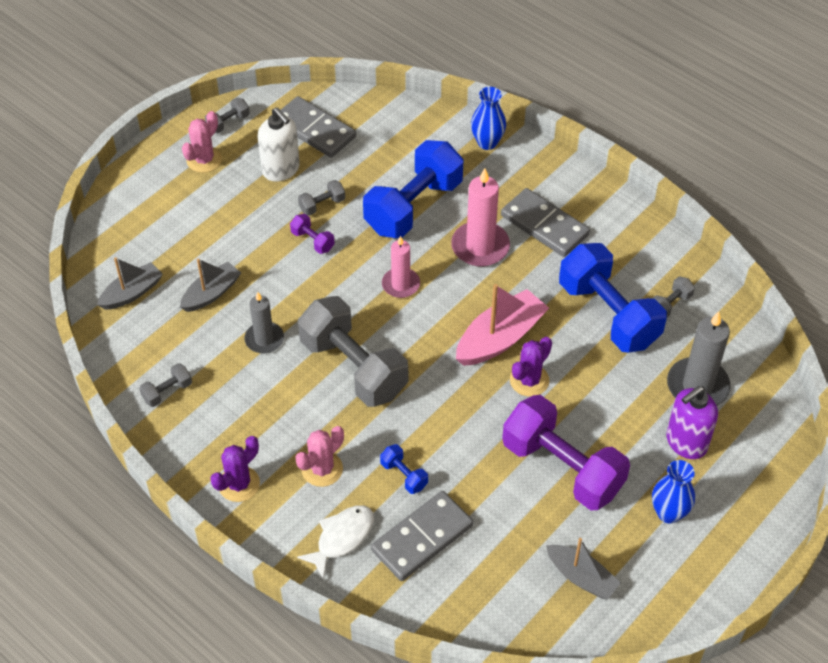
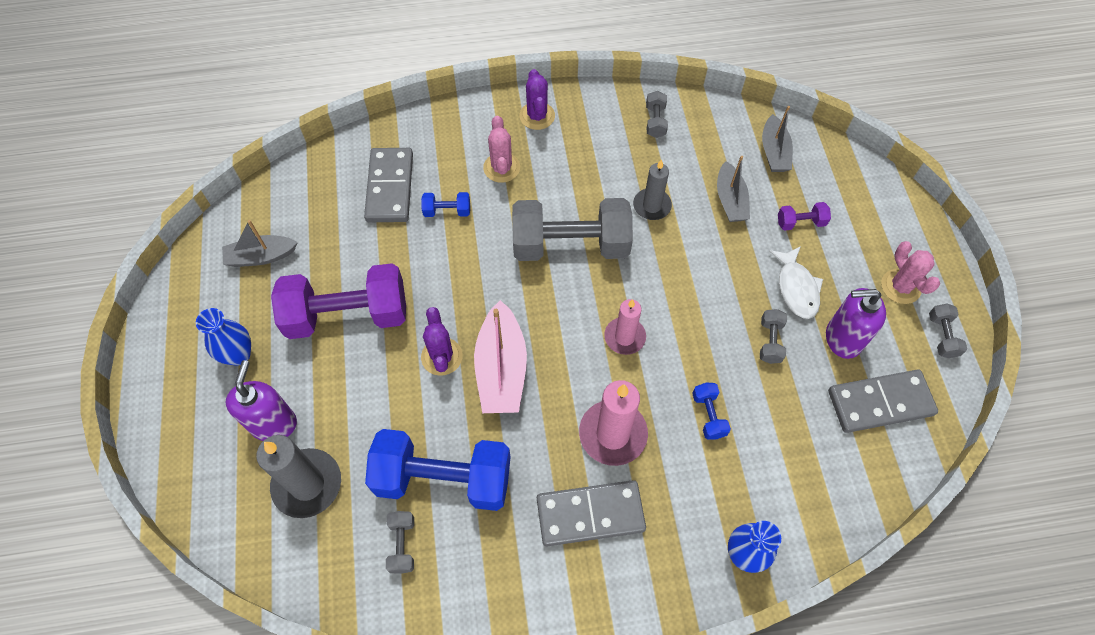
camera: 130 degrees right, 10 degrees up
white soap dispenser [258,107,300,181] -> purple soap dispenser [826,288,886,359]
purple dumbbell [290,214,335,254] -> purple dumbbell moved to [778,202,831,231]
white fish [297,506,374,579] -> white fish moved to [769,246,823,319]
blue dumbbell [363,140,464,238] -> blue dumbbell [692,383,731,440], size x0.42

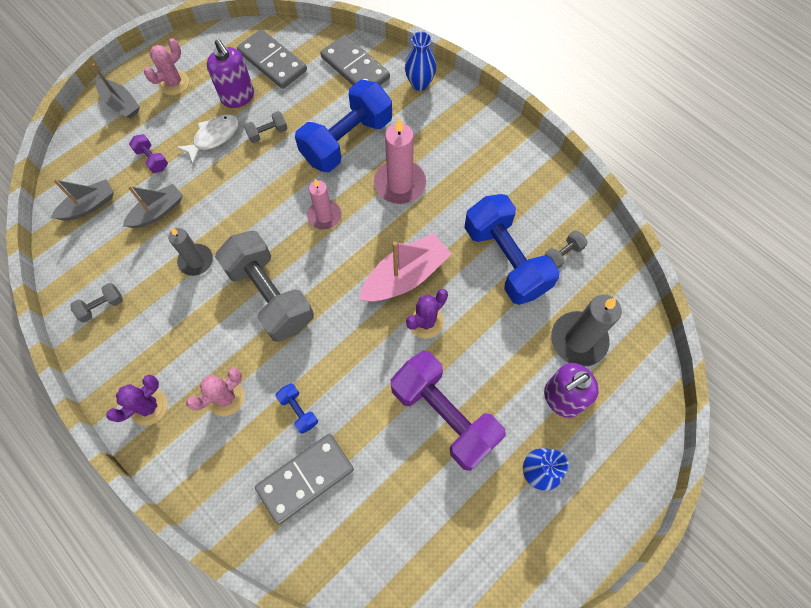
camera: 125 degrees left, 5 degrees up
grey boat [222,220,298,267] -> grey boat moved to [92,63,140,119]
grey domino [537,480,646,546] -> grey domino moved to [320,35,390,85]
blue dumbbell [692,383,731,440] -> blue dumbbell [295,80,392,172], size x2.41
grey dumbbell [929,303,967,358] -> none

